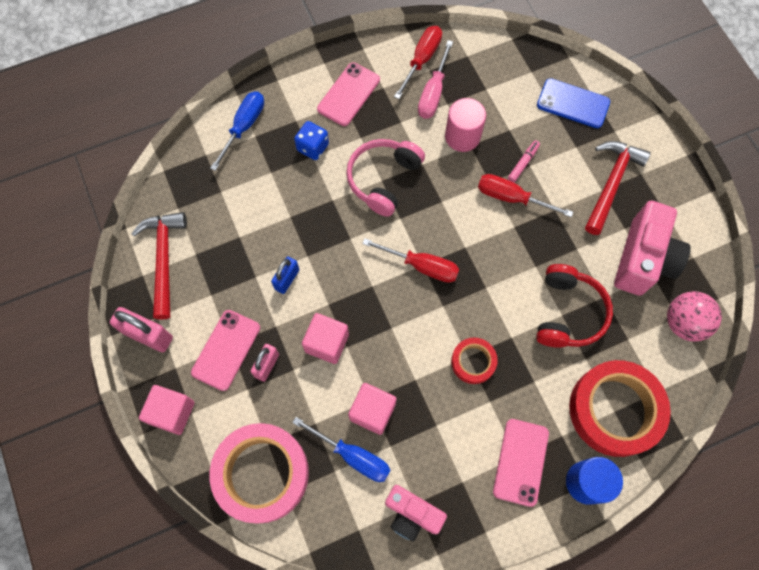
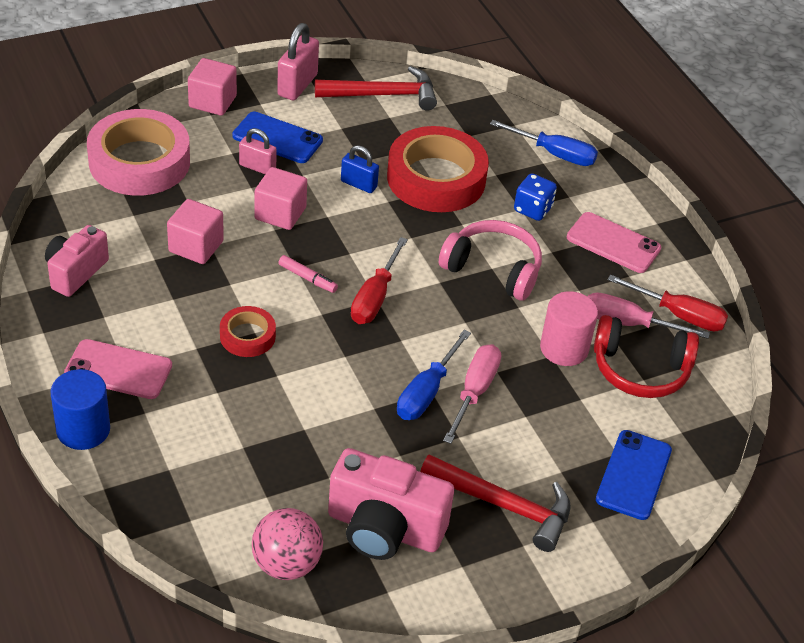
camera: 85 degrees right, 25 degrees down
pink phone [191,310,260,391] -> blue phone [232,112,323,163]
blue screwdriver [292,417,391,482] -> blue screwdriver moved to [397,330,471,420]
red screwdriver [478,174,573,217] -> pink screwdriver [443,344,501,444]
pink marker [508,140,540,183] -> pink marker moved to [278,255,338,293]
red headphones [536,264,613,348] -> red headphones moved to [594,315,699,398]
red tape [569,360,671,457] -> red tape moved to [387,126,489,212]

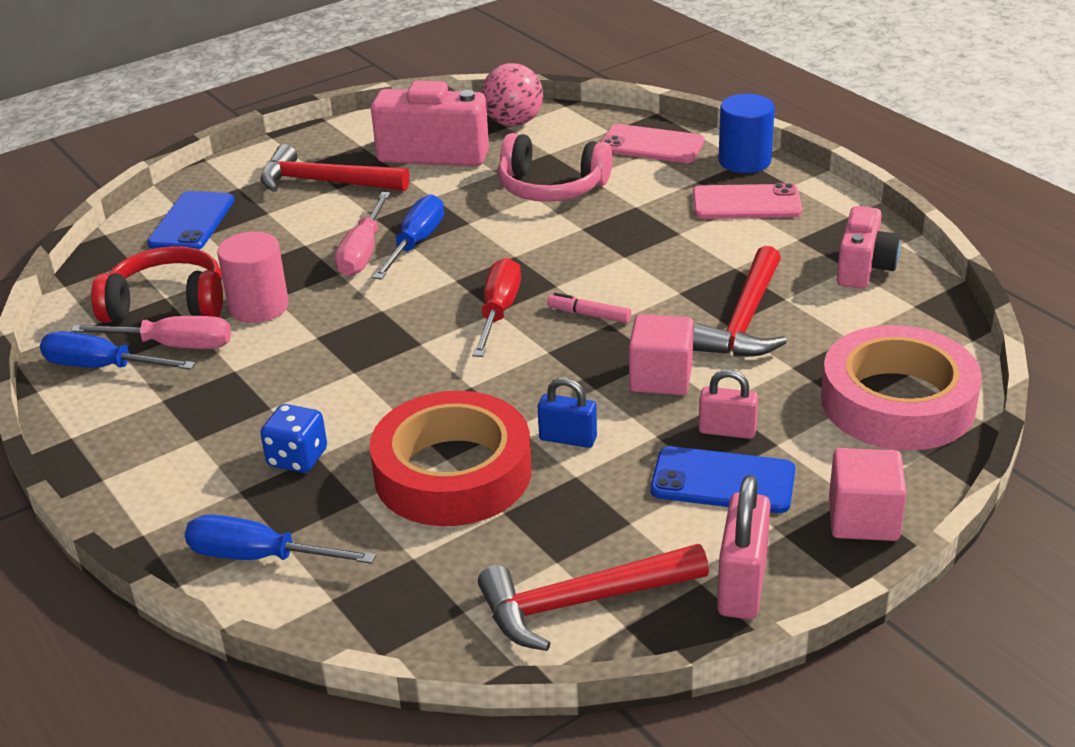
camera: 175 degrees right, 10 degrees down
pink cube [167,199,224,264] -> red hammer [693,246,787,357]
red tape [220,306,276,357] -> none
pink headphones [439,220,542,301] -> pink headphones moved to [498,133,612,202]
pink phone [567,212,661,273] -> pink phone moved to [601,124,705,163]
red screwdriver [607,274,728,331] -> blue screwdriver [40,331,196,370]

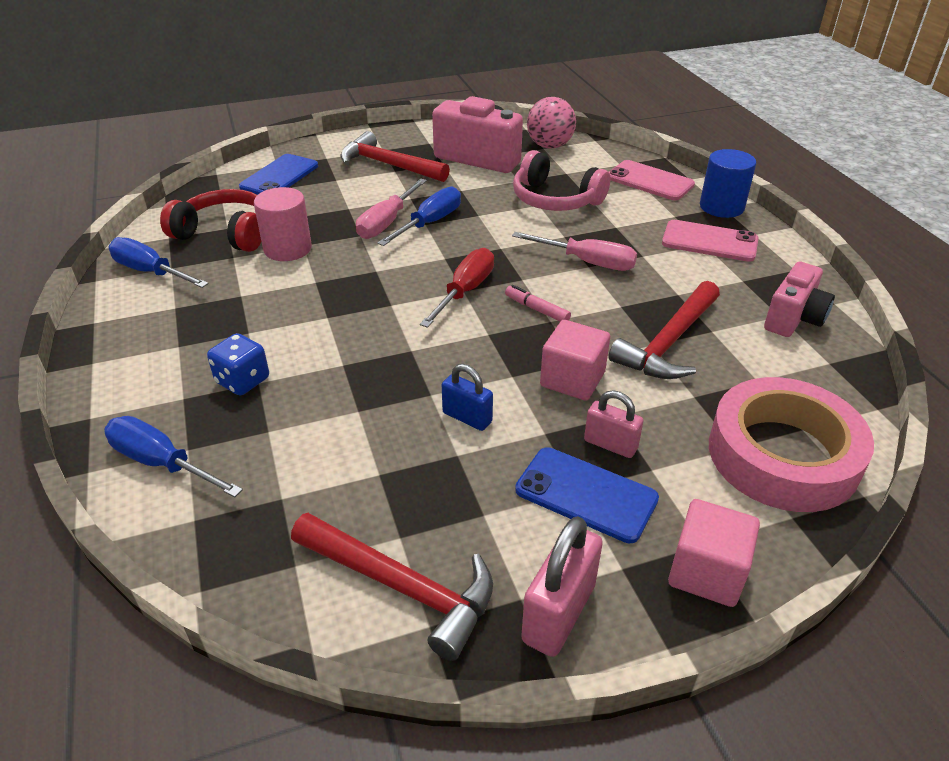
camera: 15 degrees right, 5 degrees up
pink screwdriver [70,316,231,349] -> pink screwdriver moved to [512,232,637,271]
red tape [369,391,532,526] -> none
red hammer [478,544,709,651] -> red hammer turned 150 degrees counterclockwise [291,513,493,661]

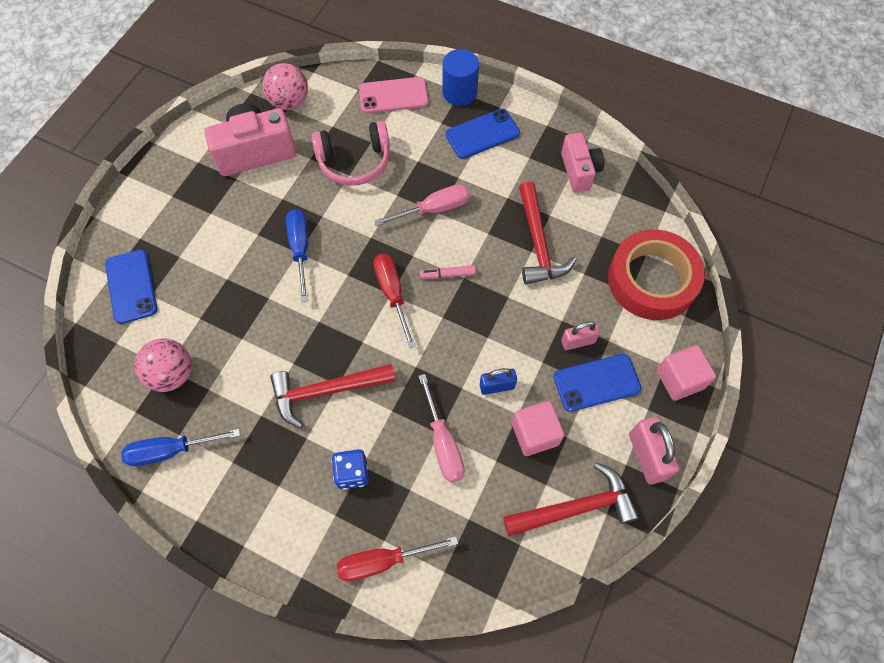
camera: 45 degrees left, 25 degrees up
blue screwdriver [104,416,243,498] -> red screwdriver [336,536,458,581]
red headphones [160,189,261,252] -> pink ball [134,338,192,392]
pink cylinder [254,187,312,261] -> none
red hammer [341,131,450,182] -> red hammer moved to [270,364,395,428]
pink screwdriver [356,179,427,239] -> pink screwdriver moved to [419,374,464,483]
pink cube [540,320,610,401] -> pink cube moved to [512,401,565,456]
pink phone [662,220,759,262] -> blue phone [445,109,520,159]
pink tape [709,377,874,512] -> red tape [608,229,705,320]

